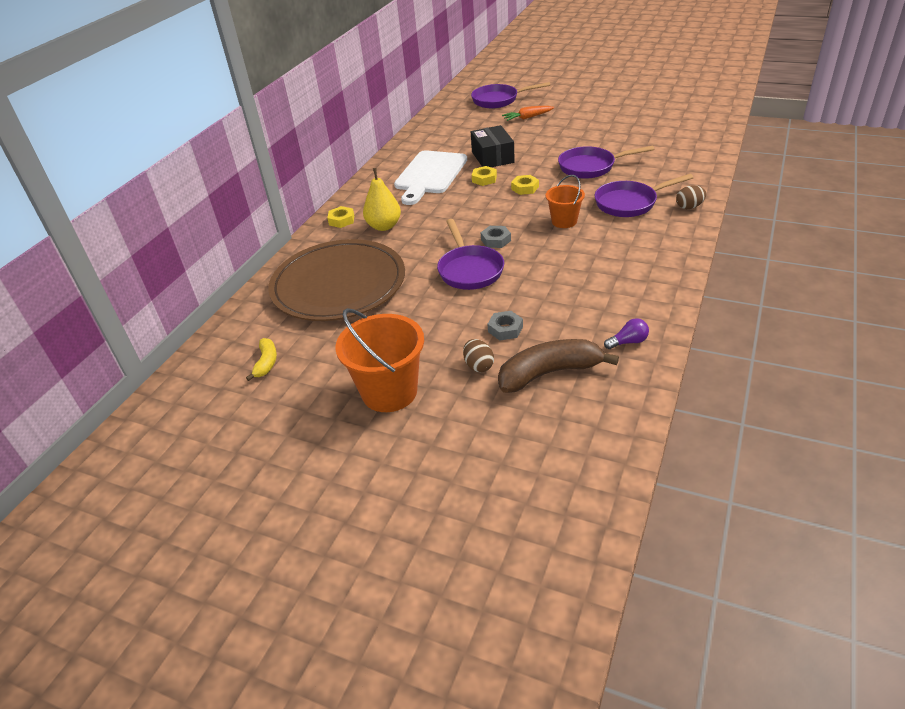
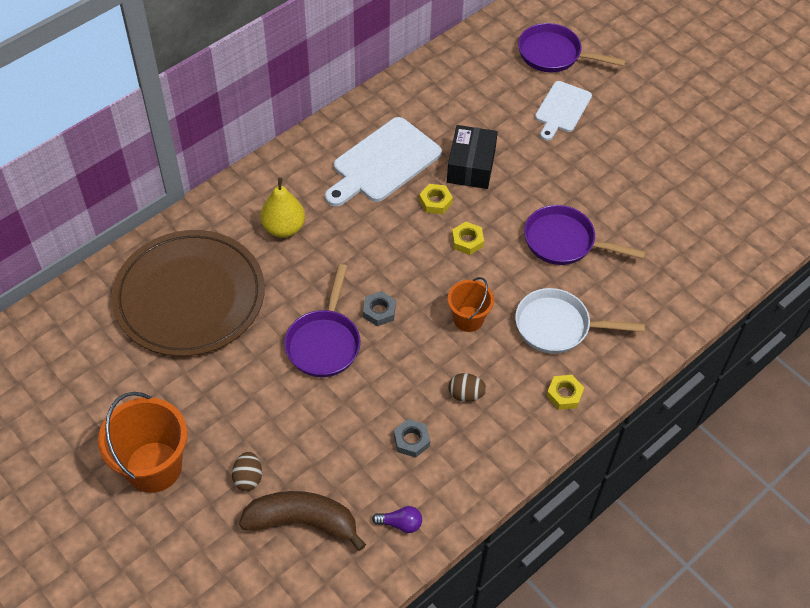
camera: 20 degrees right, 15 degrees up
yellow banana [246,338,277,381] -> none
yellow nut [327,206,354,228] -> yellow nut moved to [546,375,584,410]
grey nut [488,311,523,341] -> grey nut moved to [394,419,430,458]
orange carrot [502,106,554,121] -> white cutting board [535,81,592,141]
purple pan [595,174,694,217] -> white pan [515,288,645,354]
brown egg [676,185,706,209] -> brown egg moved to [449,373,487,402]

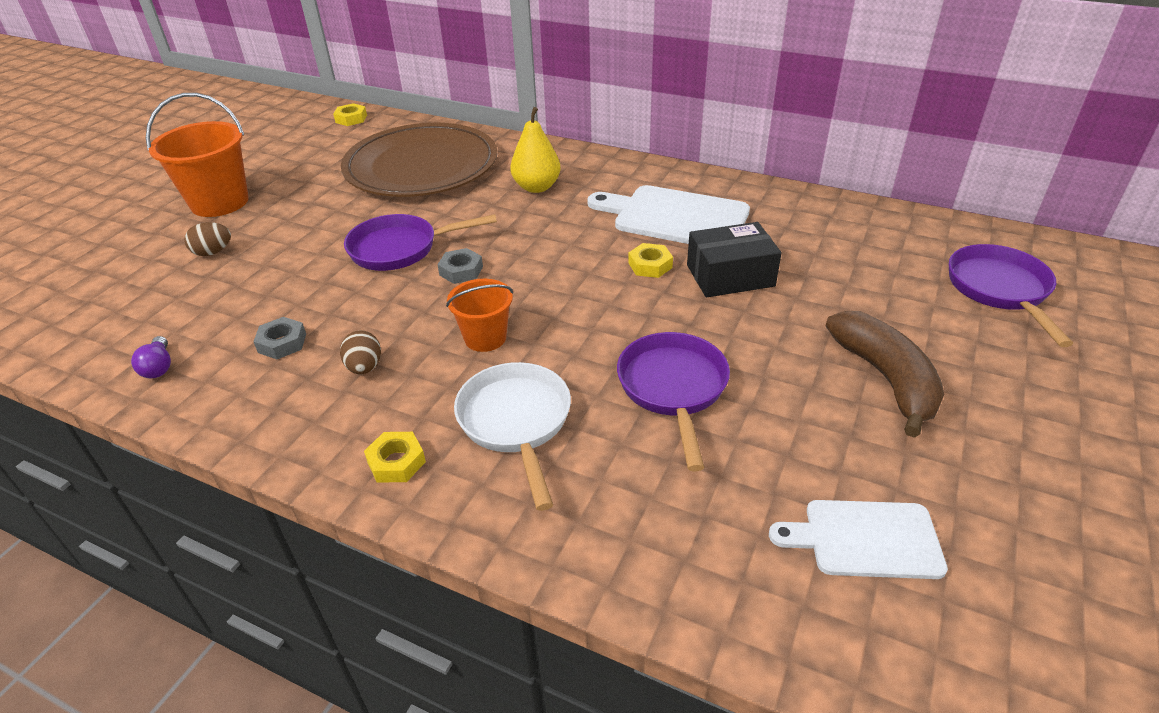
camera: 70 degrees right, 15 degrees down
brown banana [239,491,366,551] -> brown banana moved to [826,311,944,438]
yellow nut [452,222,484,255] -> yellow nut moved to [333,103,367,126]
white cutting board [535,81,592,141] -> white cutting board moved to [769,500,948,579]

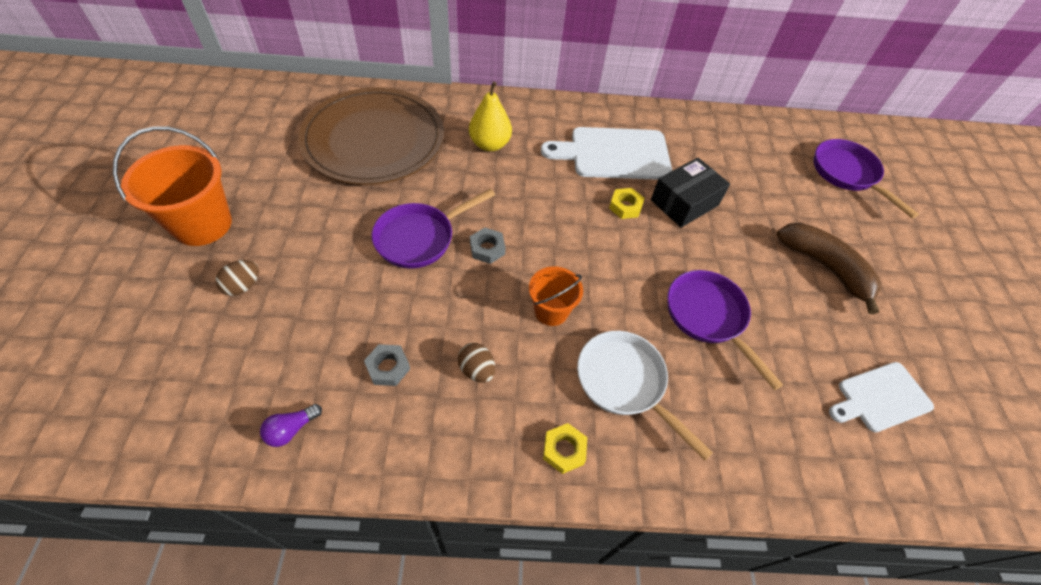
camera: 30 degrees left, 15 degrees up
purple light bulb [131,336,171,378] -> purple light bulb turned 90 degrees clockwise [260,404,322,447]
yellow nut [333,103,367,126] -> none

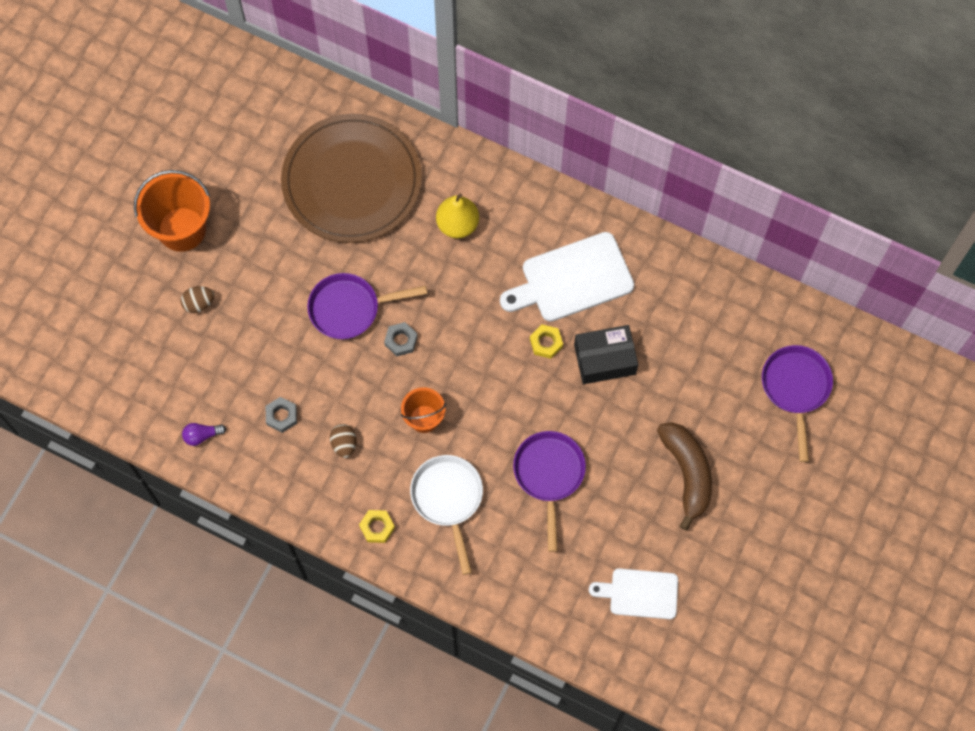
camera: 30 degrees right, 15 degrees up
white cutting board [541,127,672,180] -> white cutting board turned 45 degrees counterclockwise [500,232,634,322]

